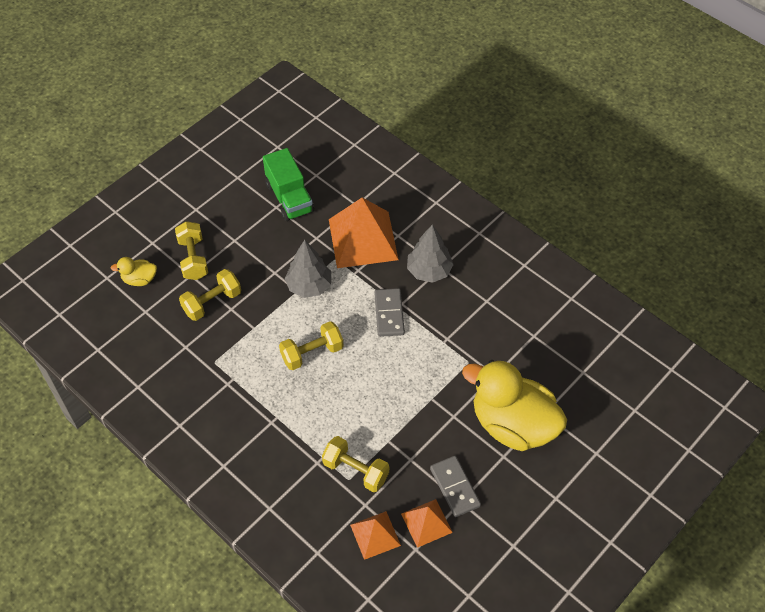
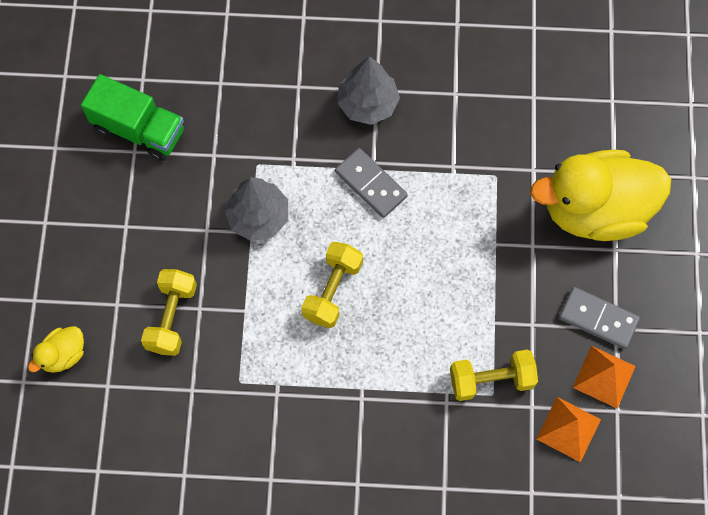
camera: 40 degrees left, 15 degrees up
yellow dumbbell [175,221,208,280] -> none
orange pyramid [329,197,399,268] -> none

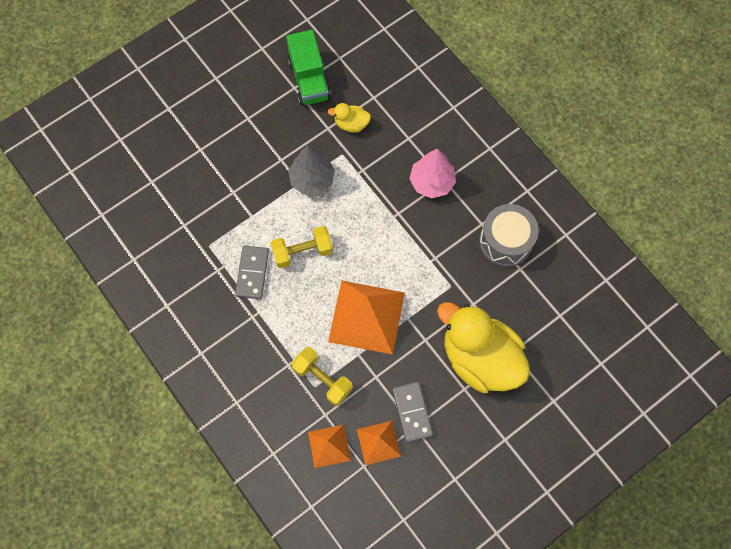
camera: 50 degrees right, 0 degrees up
yellow duck [28,326,84,373] -> yellow duck moved to [327,103,371,133]
yellow dumbbell [141,269,197,356] -> none
grey domino [335,148,408,218] -> grey domino moved to [235,246,269,299]
grey tree [337,56,400,125] -> pink tree [409,149,456,199]
none -> orange pyramid [328,280,405,355]
none -> grey drum [479,204,539,267]

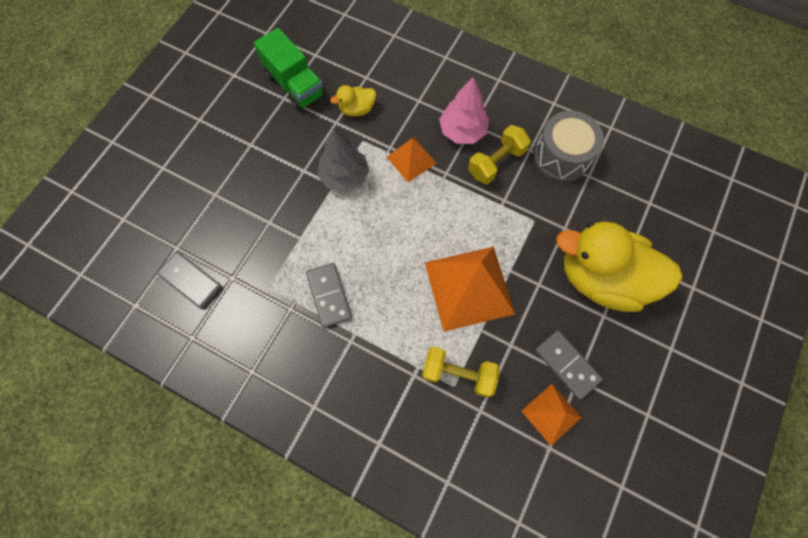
camera: 25 degrees left, 0 degrees up
yellow dumbbell [270,226,333,268] -> yellow dumbbell moved to [468,125,531,184]
orange pyramid [308,424,351,468] -> orange pyramid moved to [387,138,437,182]
none -> grey domino [157,252,222,309]

